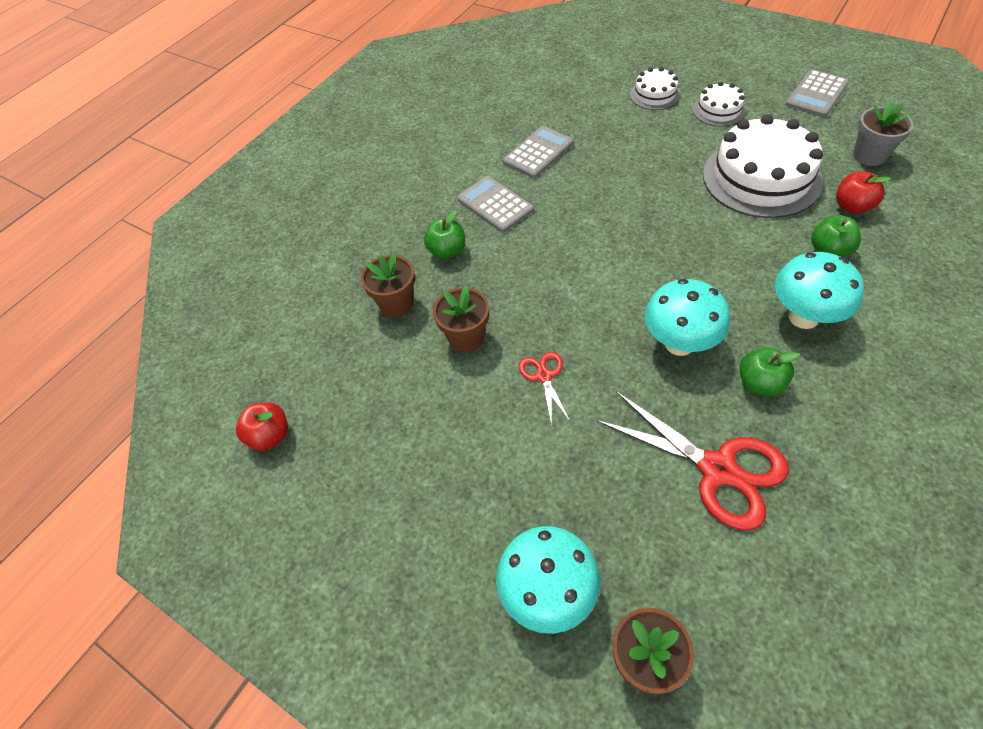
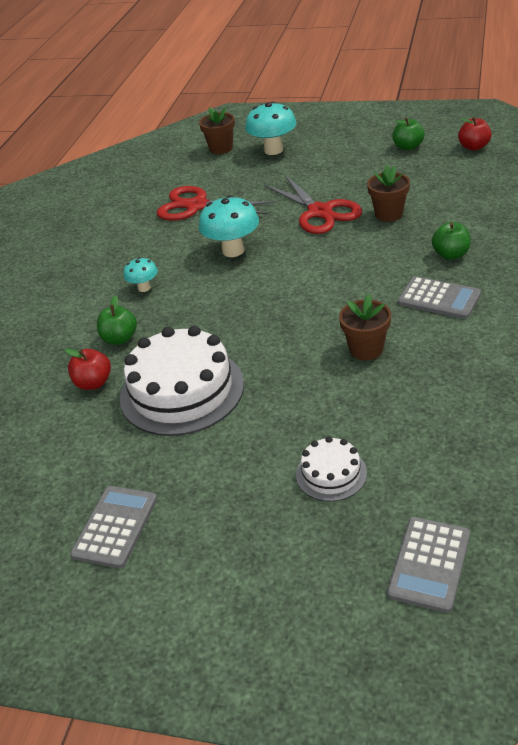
camera: 160 degrees right, 15 degrees down
brown flower pot [361,253,415,317] -> brown flower pot moved to [339,294,391,360]
grey calculator [503,126,574,178] -> grey calculator moved to [387,517,470,613]
red scissors [519,352,570,426] -> red scissors [265,175,362,234], size x2.02
white cake [693,82,746,127] -> none
green apple [740,347,799,397] -> green apple moved to [392,118,424,151]
turquoise mushroom [775,252,864,329] -> turquoise mushroom [124,257,158,292], size x0.55
grey flower pot [853,101,914,166] -> none

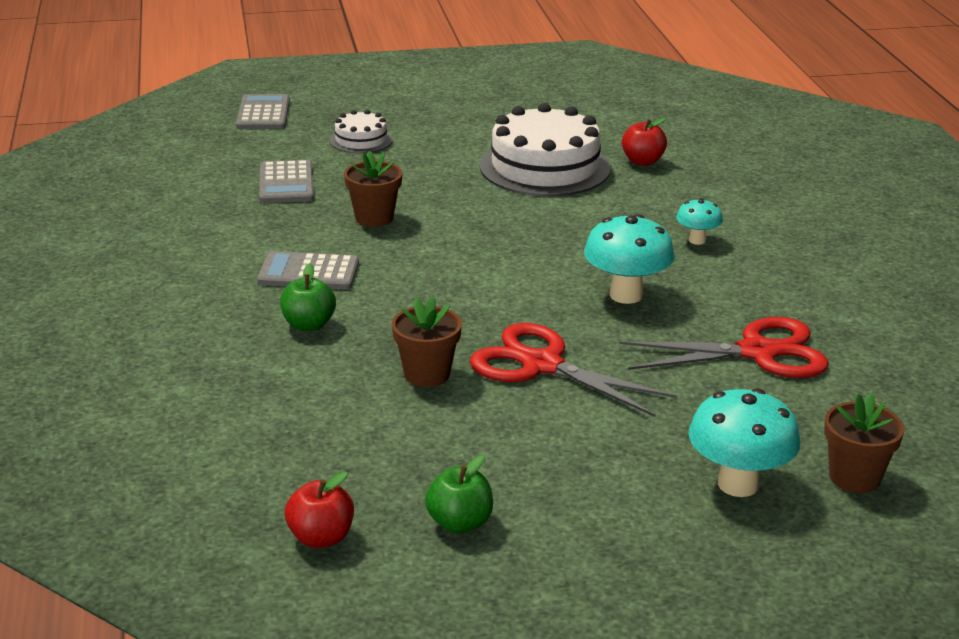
camera: 150 degrees right, 10 degrees down
grey calculator [70,486,157,568] -> grey calculator moved to [259,160,314,203]
green apple [97,295,137,345] -> none

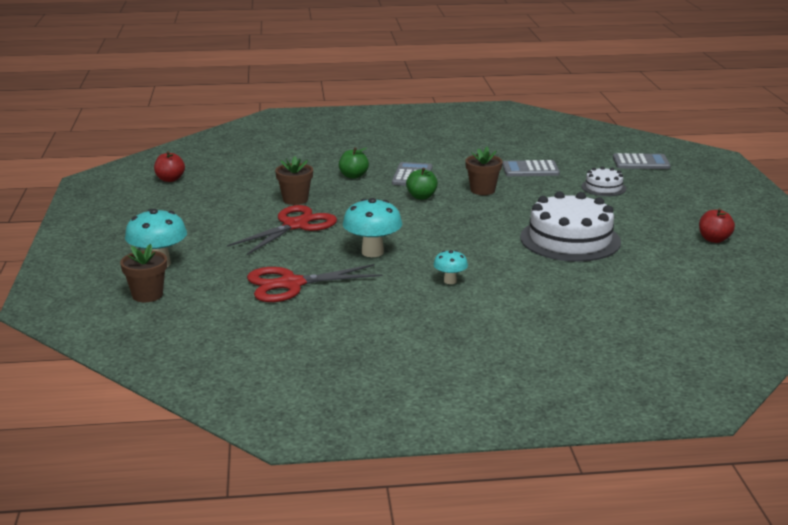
camera: 95 degrees right, 5 degrees down
green apple [425,455,493,533] -> green apple moved to [406,167,438,200]
red scissors [619,317,829,378] -> red scissors turned 75 degrees clockwise [247,264,383,302]
red apple [622,118,667,166] -> red apple moved to [699,208,735,243]

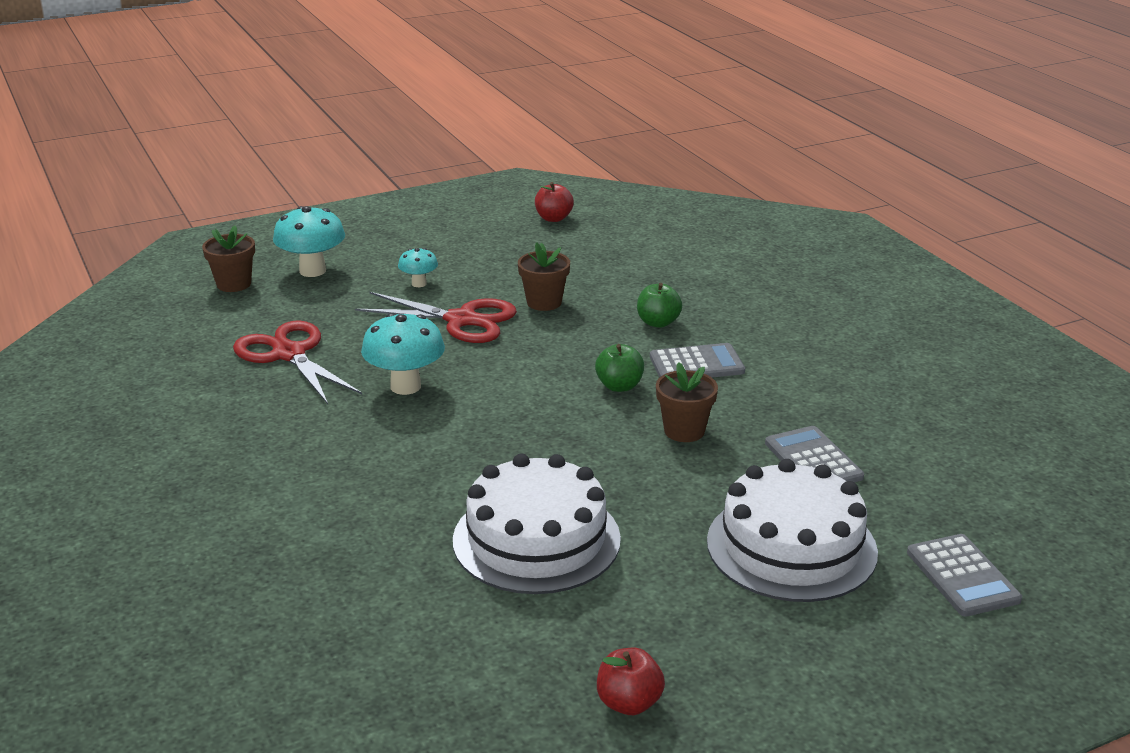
camera: 70 degrees right, 5 degrees up
turquoise mushroom [433,250,468,284] -> turquoise mushroom moved to [398,248,438,287]
white cake [581,166,626,196] -> white cake [707,459,878,602], size x2.02

